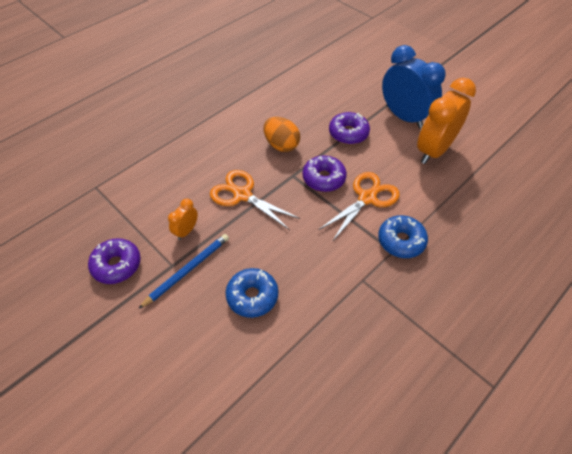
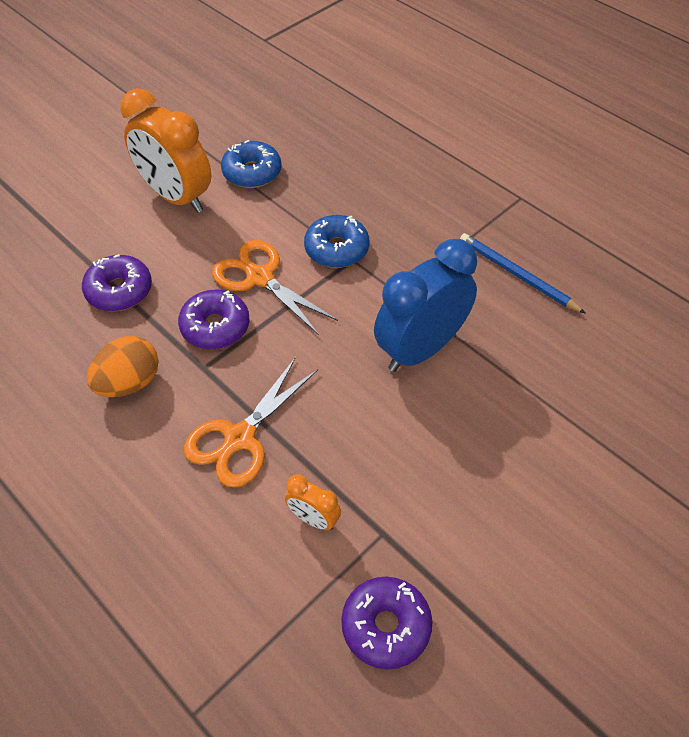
camera: 90 degrees left, 0 degrees up
blue pencil [138,234,229,309] -> blue pencil moved to [460,233,586,314]
blue donut [225,268,278,318] -> blue donut moved to [221,140,282,188]
blue clock [382,45,446,129] -> blue clock moved to [374,239,477,372]

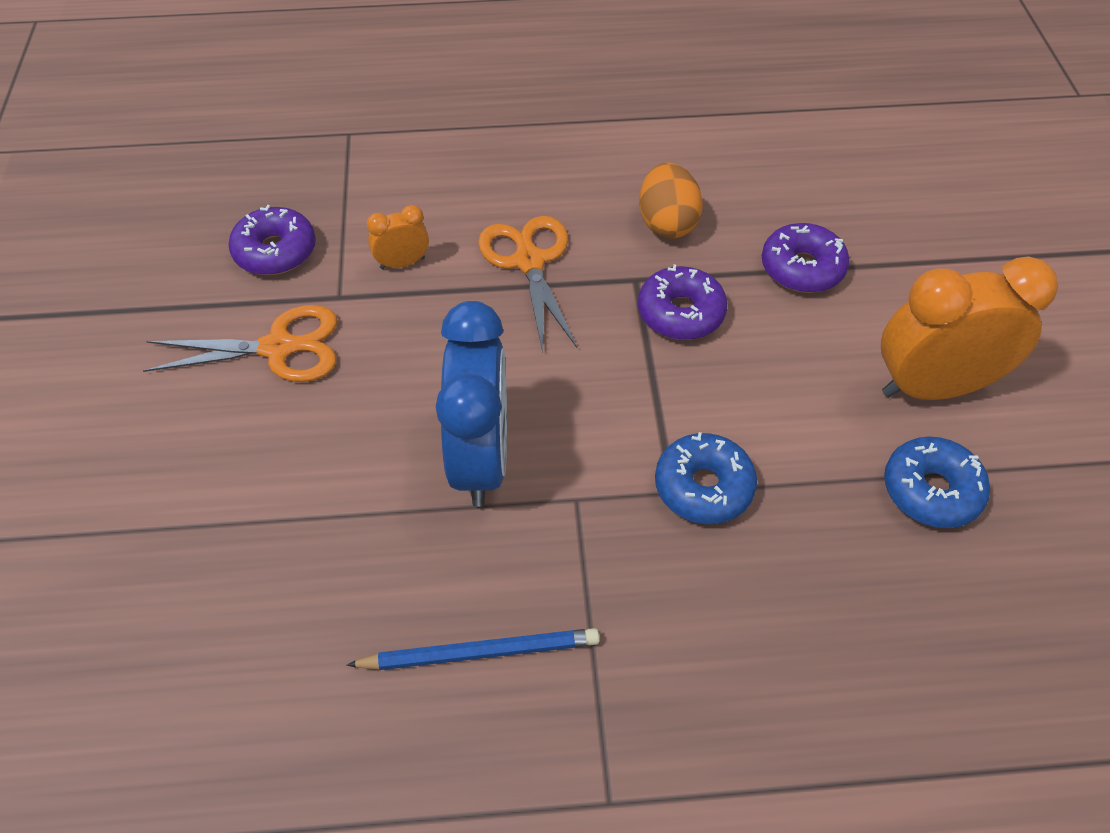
camera: 130 degrees right, 0 degrees up
orange scissors [212,240,338,335] -> orange scissors moved to [143,305,337,382]

